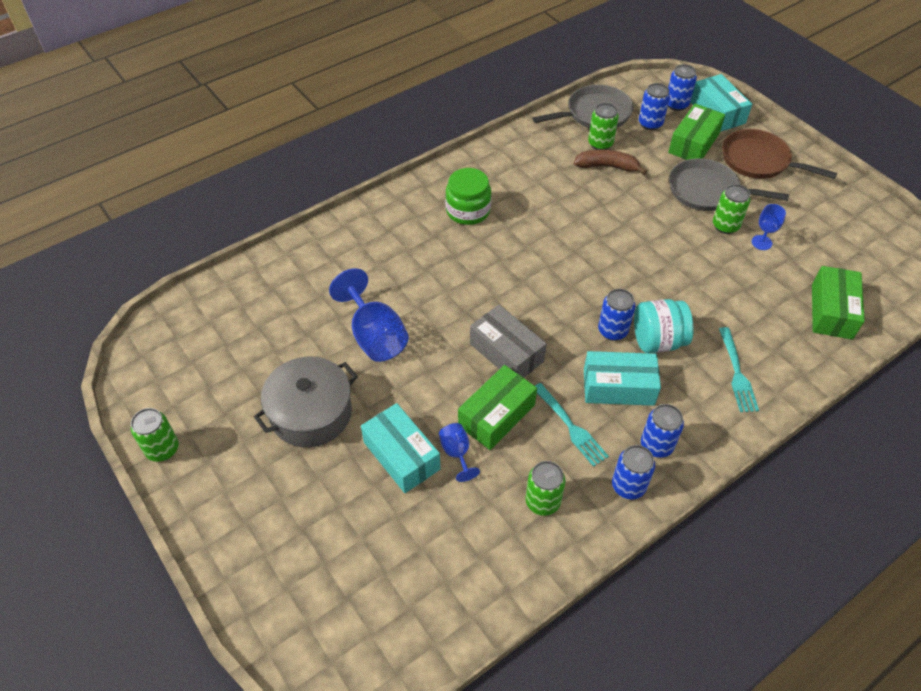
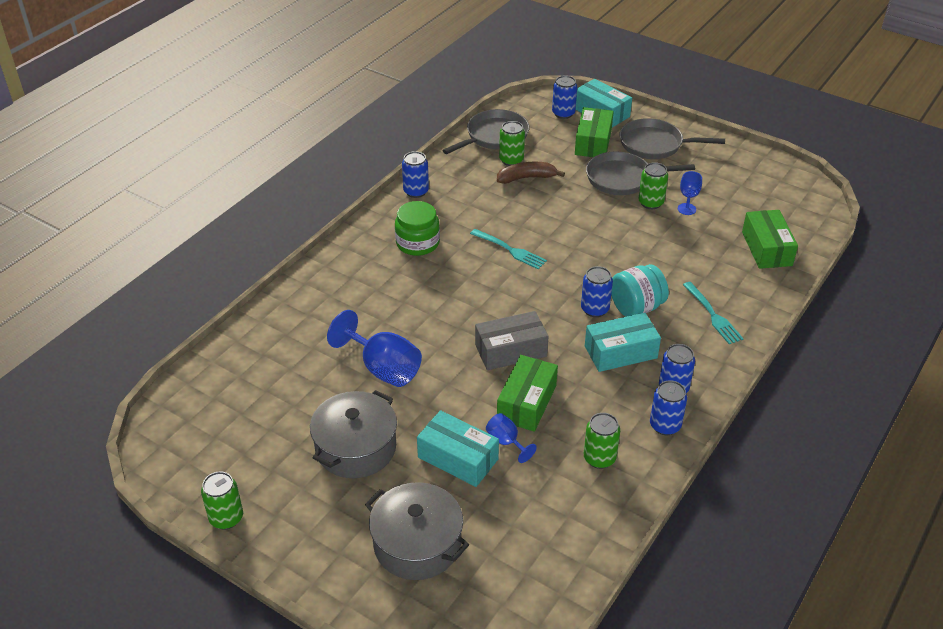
camera: 20 degrees left, 10 degrees down
grey box [470,305,547,377] -> grey box turned 45 degrees counterclockwise [475,311,548,370]
turquoise fork [535,383,609,467] -> turquoise fork moved to [470,229,547,269]
blue can [639,83,670,130] -> blue can moved to [402,151,429,198]
brown pan [722,129,837,179] -> grey pan [620,118,725,159]
none -> grey pot [365,482,469,580]

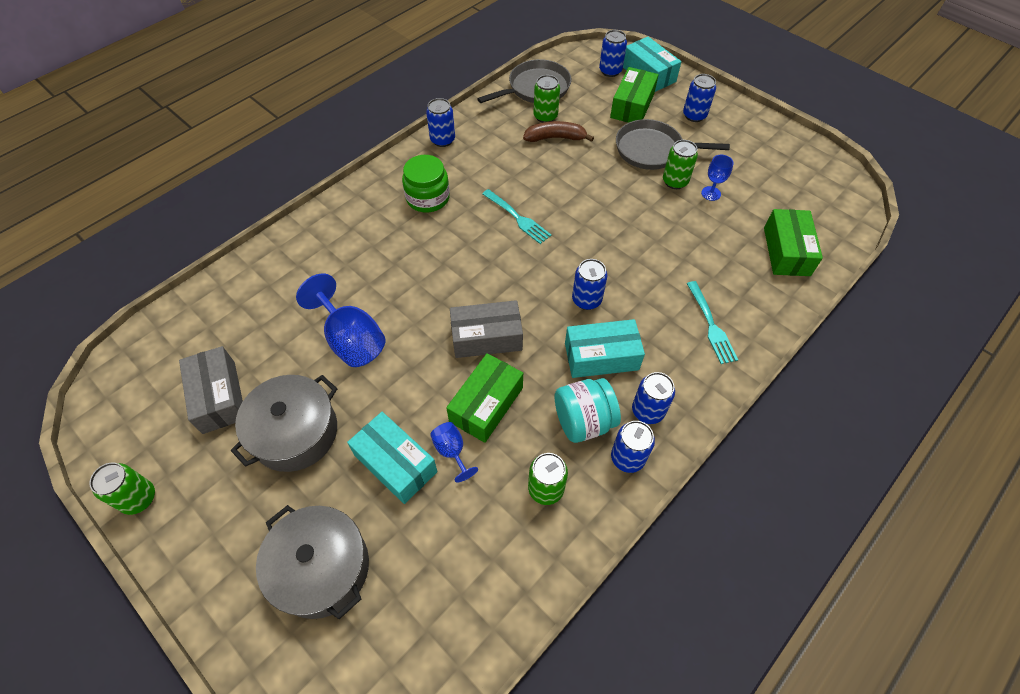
camera: 10 degrees right, 15 degrees up
turquoise jar [611,264,669,317] -> turquoise jar moved to [555,378,621,443]
grey pan [620,118,725,159] -> blue can [683,74,716,122]
none -> grey box [179,346,243,434]

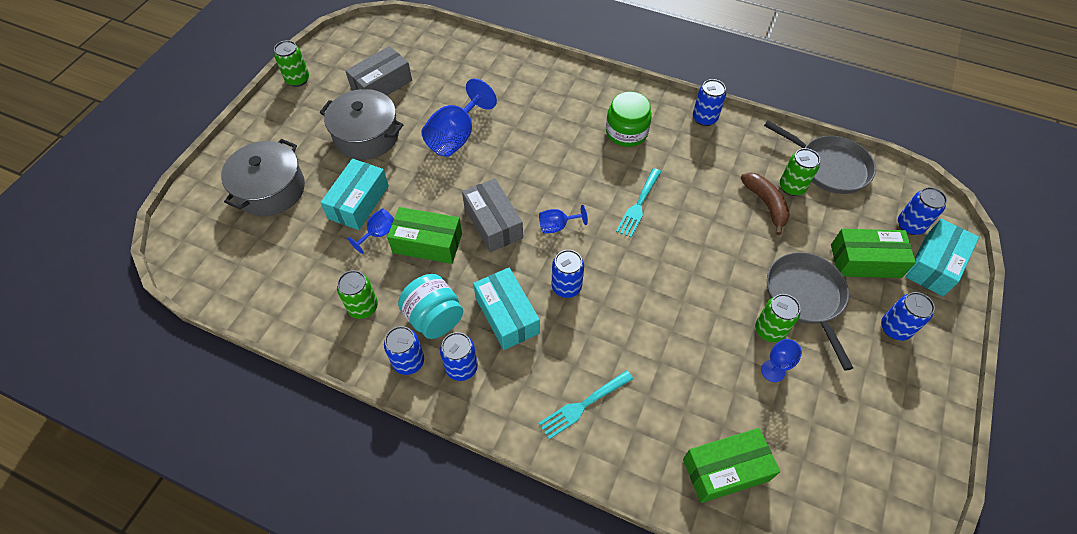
camera: 70 degrees right, 0 degrees up
none -> blue goblet [539,205,588,233]

